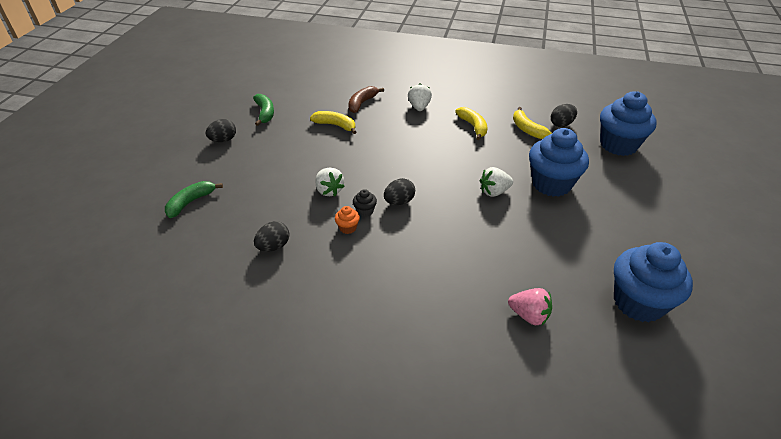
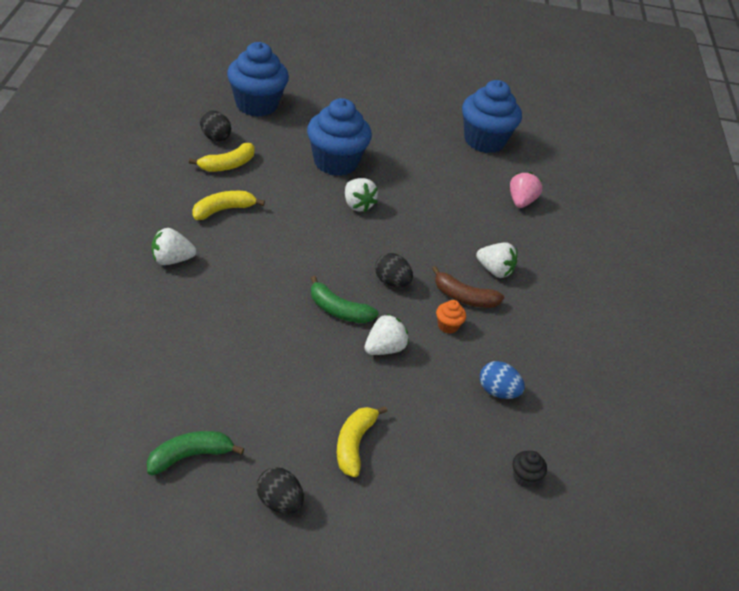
camera: 105 degrees left, 0 degrees up
green banana [165,181,223,218] -> green banana moved to [311,276,379,323]
black egg [254,221,290,252] -> blue egg [480,361,525,399]
yellow banana [310,111,356,134] -> yellow banana moved to [336,406,387,477]
brown banana [348,86,384,113] -> brown banana moved to [432,266,504,308]
black cupcake [353,189,377,217] -> black cupcake moved to [513,451,547,487]
none -> white strawberry [476,242,517,278]

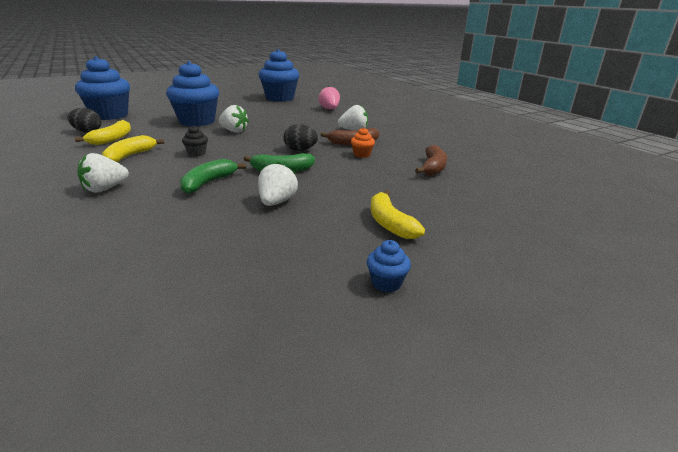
camera: 30 degrees left, 15 degrees down
green banana [147,431,244,475] -> green banana moved to [180,159,246,194]
black egg [256,467,304,514] -> blue cupcake [367,240,411,293]
white strawberry [365,314,409,355] -> white strawberry moved to [258,162,298,206]
blue egg [480,361,525,399] -> brown banana [415,145,447,176]
black cupcake [513,451,547,487] -> black cupcake moved to [182,125,208,156]

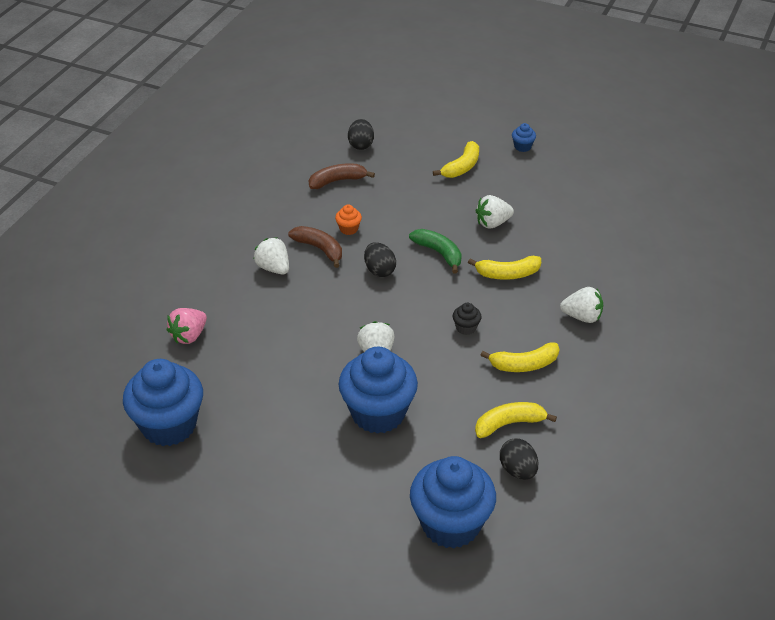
camera: 125 degrees left, 15 degrees up
green banana [180,159,246,194] -> yellow banana [468,256,541,280]
none -> black egg [348,119,374,150]

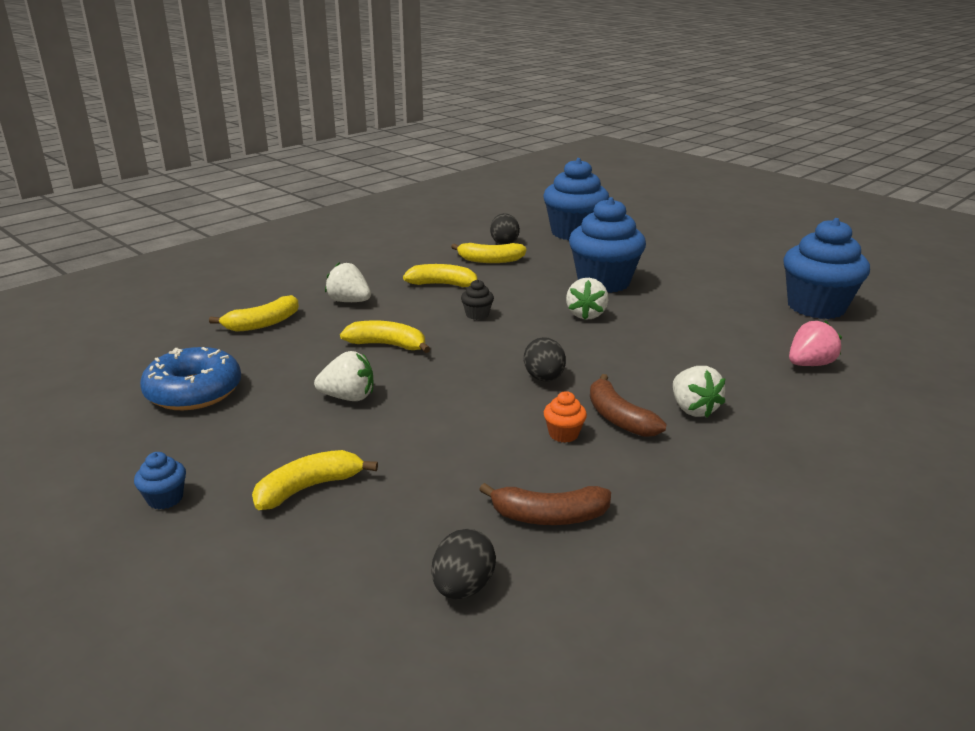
camera: 160 degrees left, 15 degrees down
green banana [409,229,462,273] -> none
none -> blue donut [140,347,241,410]
none -> yellow banana [209,295,299,332]

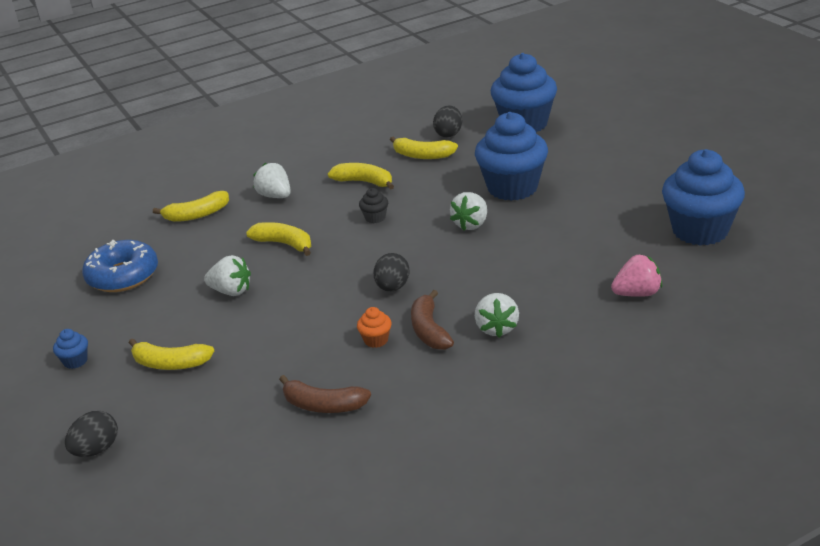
camera: 20 degrees right, 5 degrees up
yellow banana [252,450,378,510] -> yellow banana turned 150 degrees counterclockwise [129,338,214,370]
black egg [432,529,496,599] -> black egg moved to [65,411,118,457]

